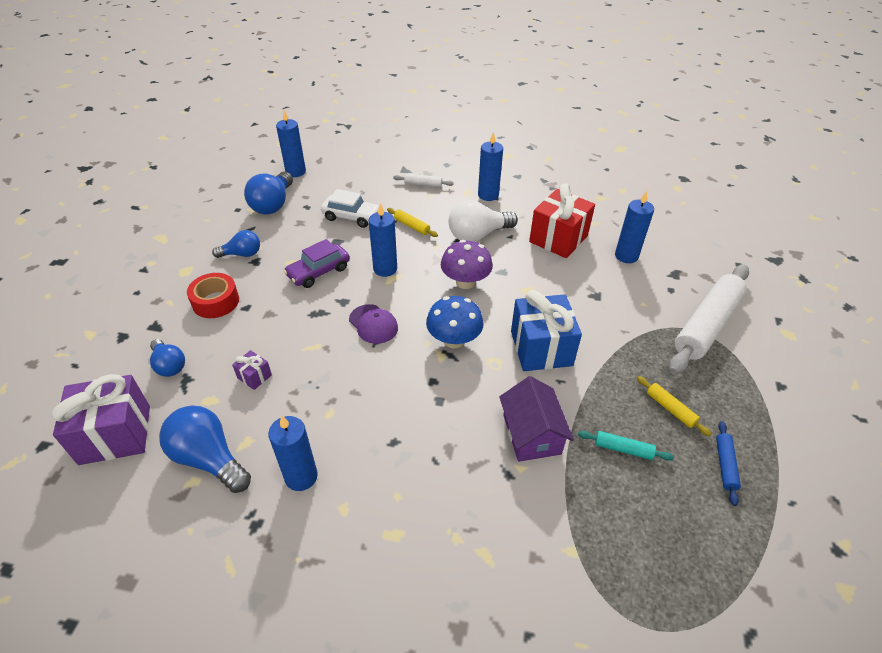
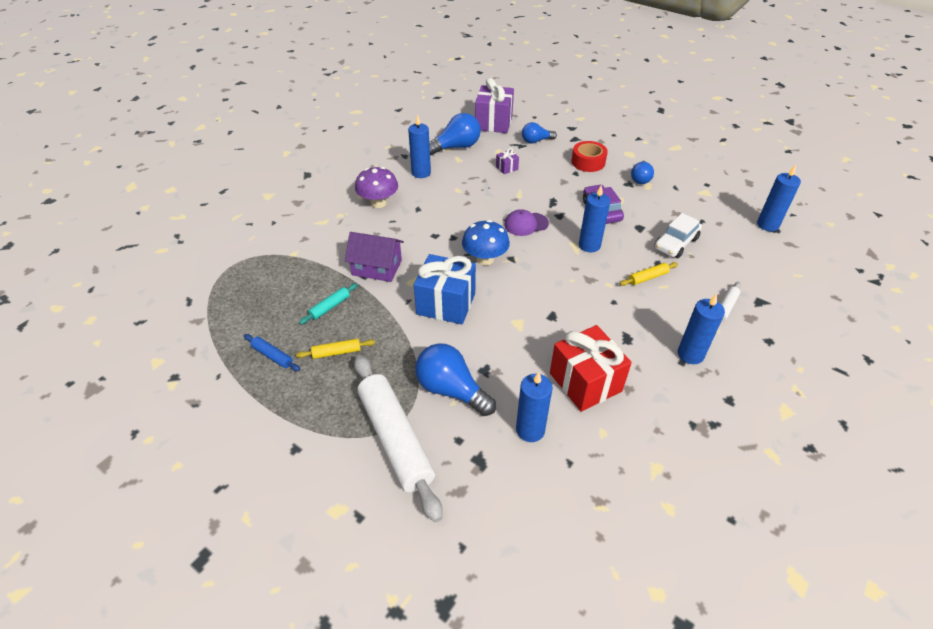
camera: 115 degrees right, 0 degrees up
blue light bulb [244,172,293,214] -> blue light bulb moved to [415,343,496,416]
purple mushroom [441,240,493,289] -> purple mushroom moved to [355,167,398,208]
white light bulb [449,200,518,242] -> none

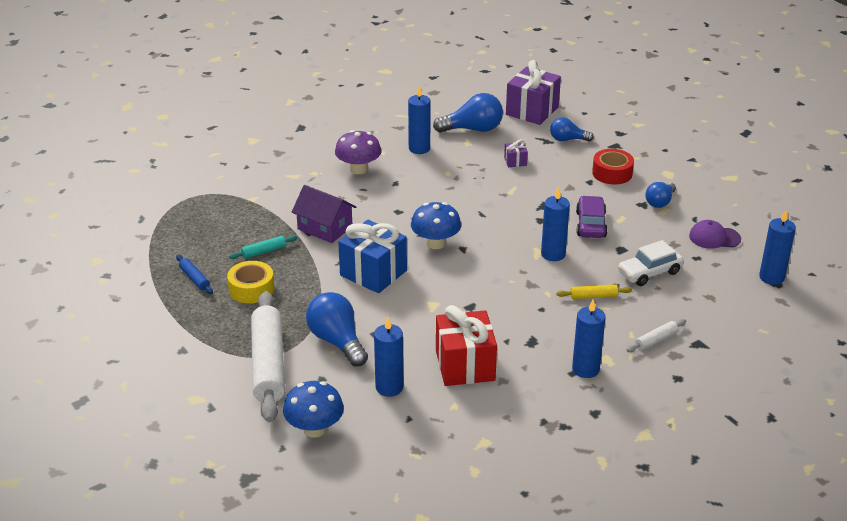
camera: 20 degrees right, 10 degrees down
yellow rolling pin [296,338,375,359] -> yellow tape [227,261,274,304]
purple cap [504,209,549,236] -> purple cap moved to [689,220,741,249]
none -> blue mushroom [283,381,344,438]

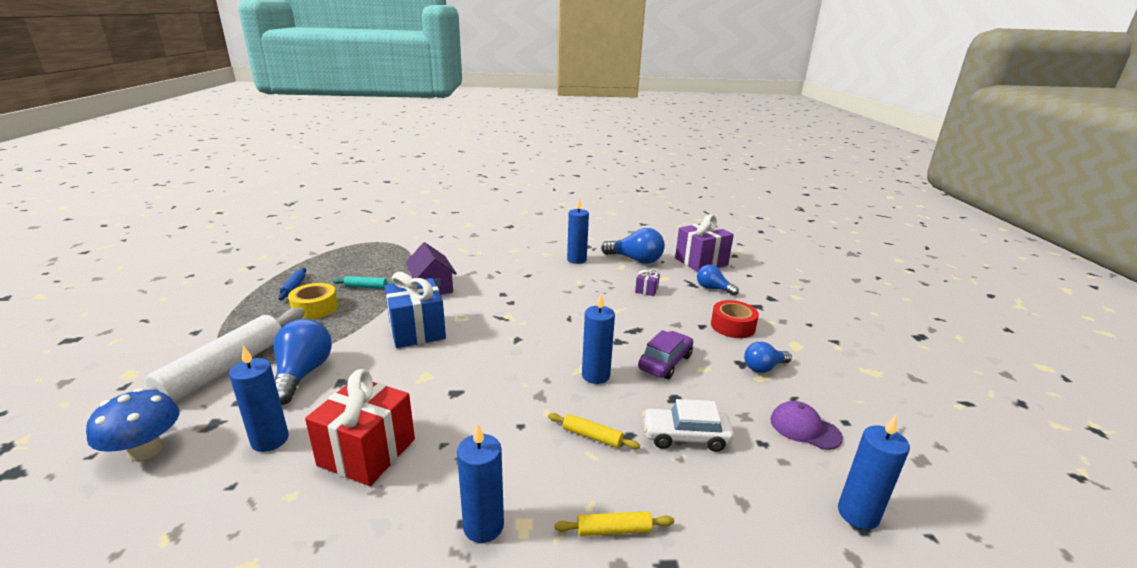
camera: 30 degrees right, 10 degrees down
purple mushroom [335,130,381,174] -> none
blue mushroom [411,202,461,249] -> none
white rolling pin [627,319,686,352] -> yellow rolling pin [555,511,674,536]

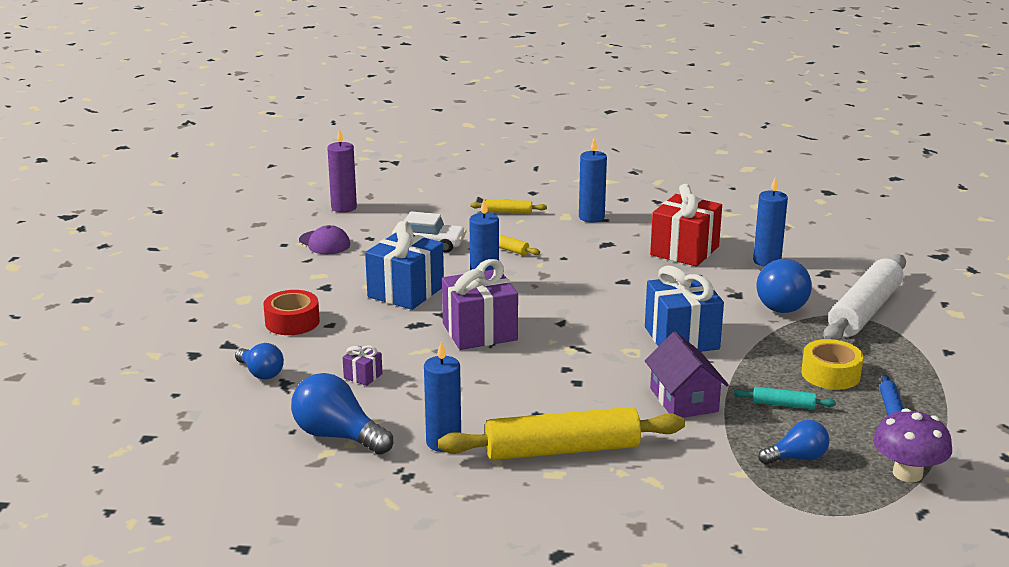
camera: 170 degrees left, 0 degrees up
blue mushroom [86,388,179,461] -> none
purple car [638,330,693,379] -> blue gift [365,221,444,310]
purple gift [675,215,734,272] -> purple gift moved to [442,259,518,350]
blue light bulb [744,342,792,373] -> blue light bulb moved to [758,420,830,465]
blue candle [838,415,910,530] -> purple candle [327,128,357,213]
none -> yellow rolling pin [438,407,685,460]
none -> purple mushroom [873,408,952,482]

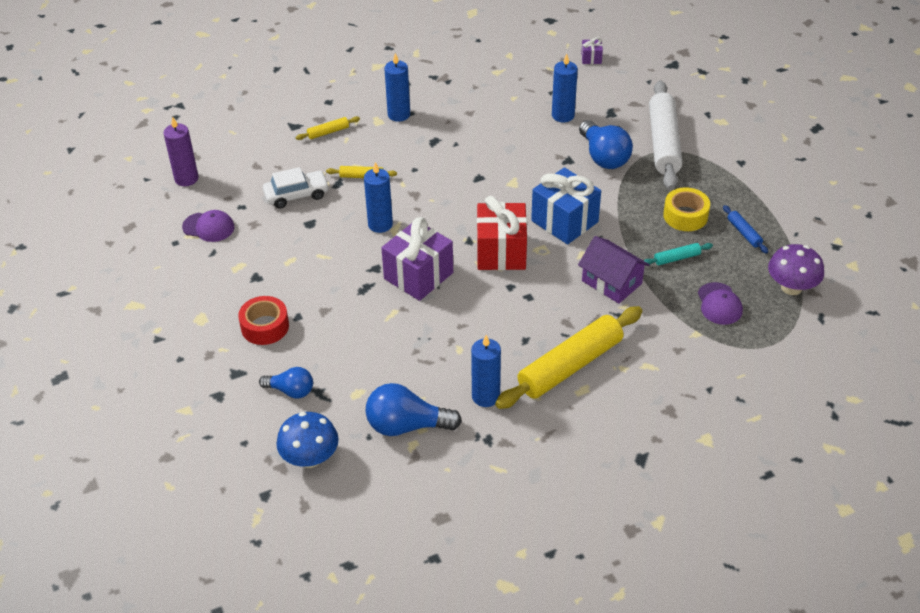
camera: 30 degrees left, 20 degrees up
purple gift [342,346,383,386] -> purple gift moved to [581,37,603,64]
blue gift [365,221,444,310] -> none
red gift [650,184,722,267] -> red gift moved to [477,196,527,270]
blue light bulb [758,420,830,465] -> purple cap [698,282,743,325]
none -> blue mushroom [276,412,339,468]

